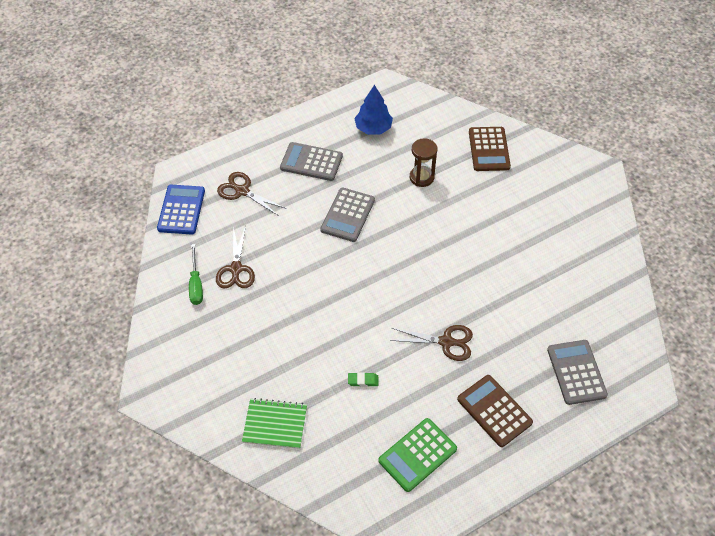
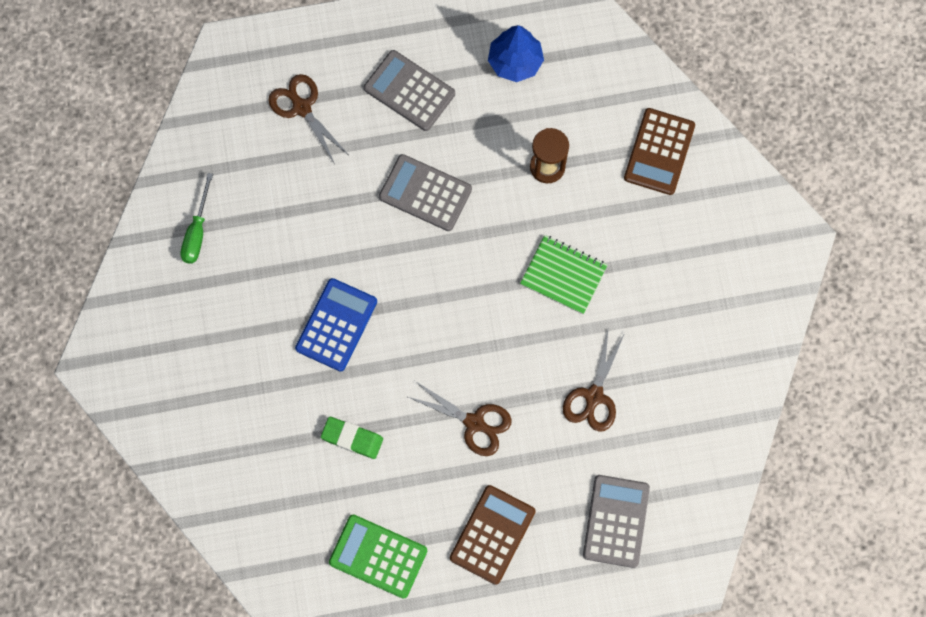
camera: 20 degrees right, 20 degrees up
blue calculator [157,185,205,234] -> blue calculator moved to [295,278,377,372]
brown scissors [216,226,255,288] -> brown scissors moved to [563,326,626,432]
green notebook [242,398,307,449] -> green notebook moved to [520,235,608,314]
grey calculator [320,187,375,242] -> grey calculator turned 75 degrees clockwise [379,154,472,231]
green eraser [348,372,378,387] -> green eraser [321,417,383,459], size x1.51
green calculator [378,418,457,492] -> green calculator turned 45 degrees clockwise [329,514,427,599]
brown calculator [457,375,533,447] -> brown calculator turned 45 degrees clockwise [450,485,536,585]

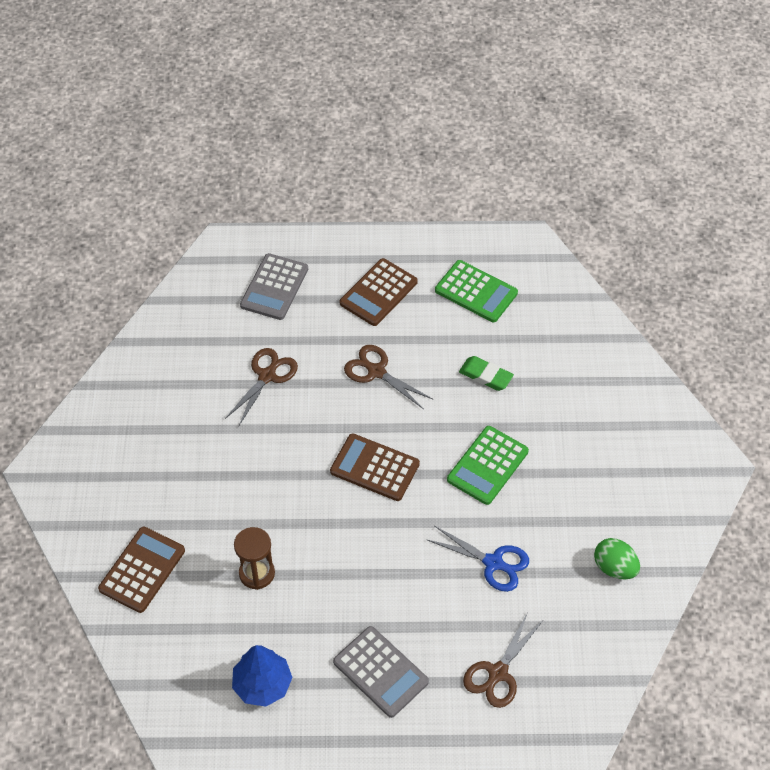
camera: 170 degrees left, 20 degrees down
green screwdriver [180,173,213,264] -> green egg [594,538,640,579]
brown scissors [268,74,348,164] -> brown scissors turned 60 degrees clockwise [463,612,542,708]
blue calculator [295,278,377,372] -> green calculator [447,426,529,505]
grey calculator [379,154,472,231] -> none
green notebook [520,235,608,314] -> none
none -> brown calculator [330,433,420,501]
none -> blue scissors [428,526,529,592]

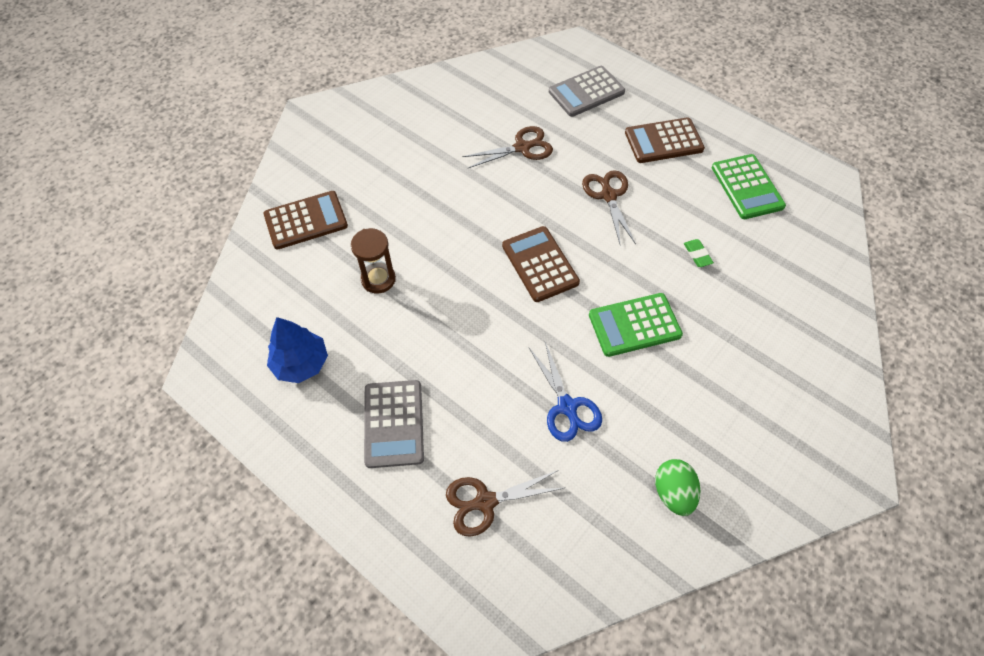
camera: 40 degrees right, 5 degrees up
green eraser [459,356,514,391] -> green eraser [684,239,714,267], size x0.66

